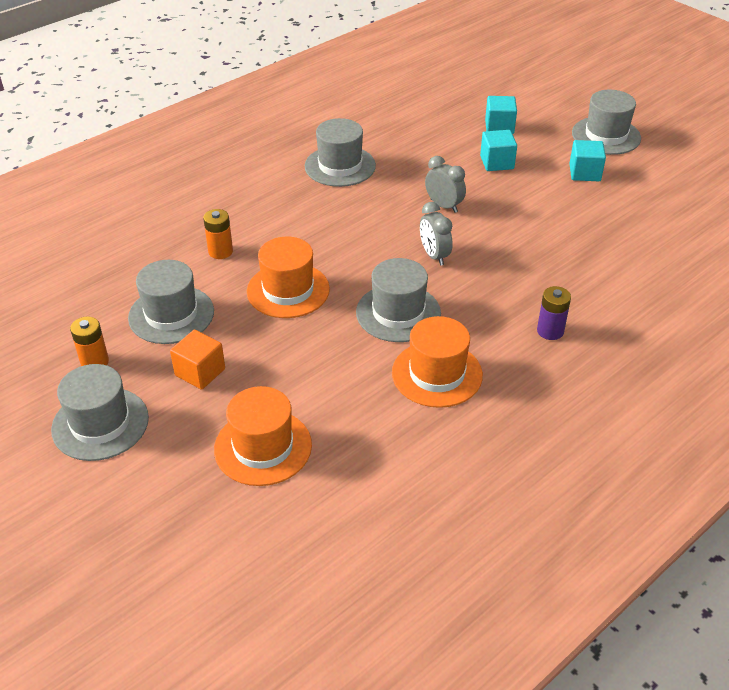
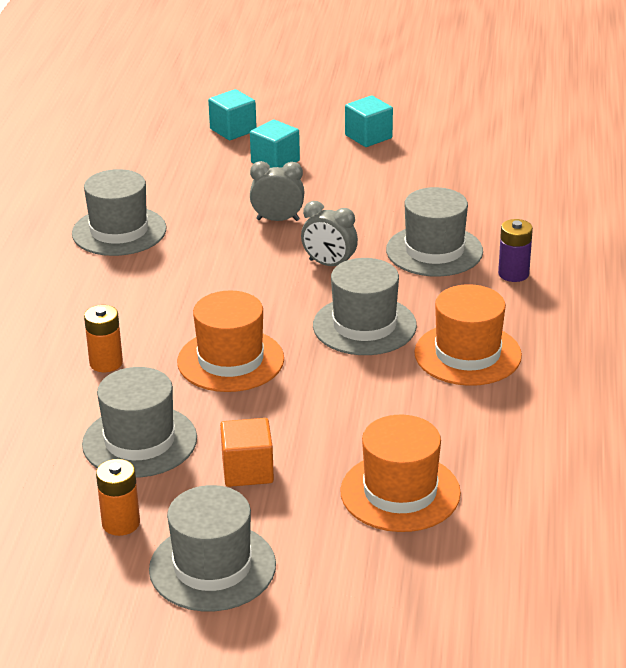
camera: 40 degrees left, 10 degrees down
grey hat [572,90,641,155] -> grey hat moved to [386,187,483,277]

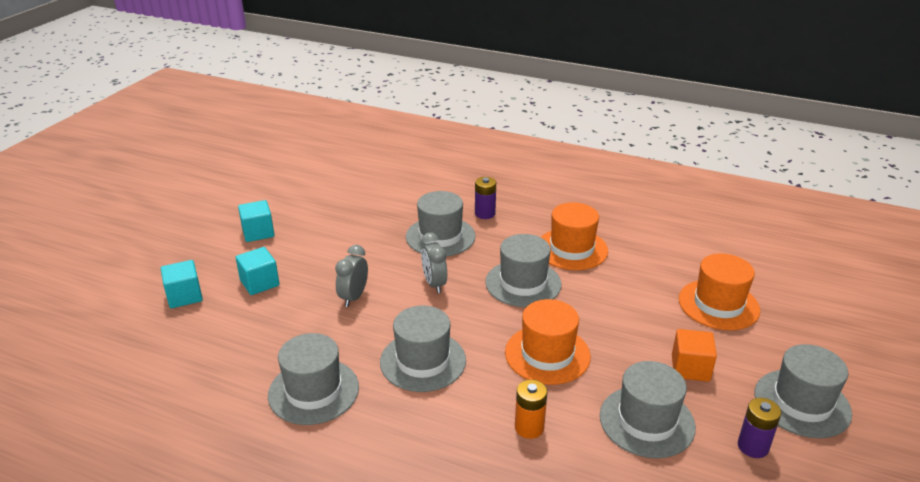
camera: 75 degrees left, 0 degrees up
orange battery [96,459,140,536] -> purple battery [738,398,781,458]
grey clock [301,201,358,266] -> grey clock turned 120 degrees clockwise [421,232,447,293]
none -> grey hat [380,305,466,392]

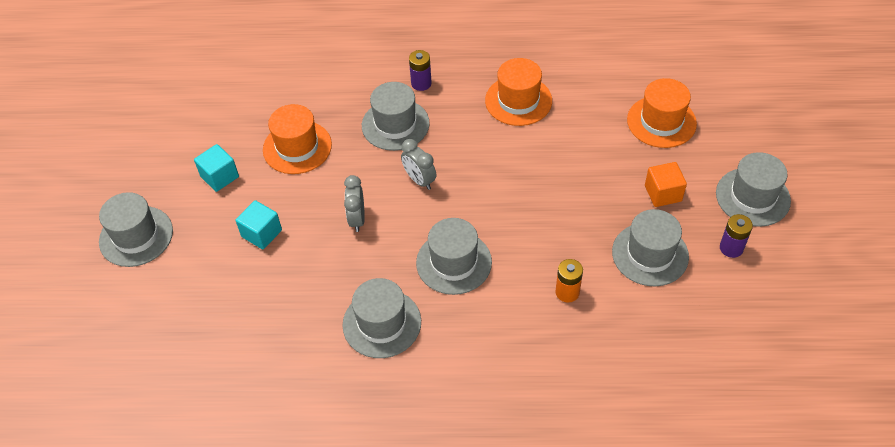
camera: 20 degrees left, 20 degrees up
turquoise cube [161,260,203,308] -> none
grey hat [485,234,562,307] -> grey hat moved to [99,192,173,267]
orange hat [505,299,591,385] -> orange hat moved to [263,104,332,174]

